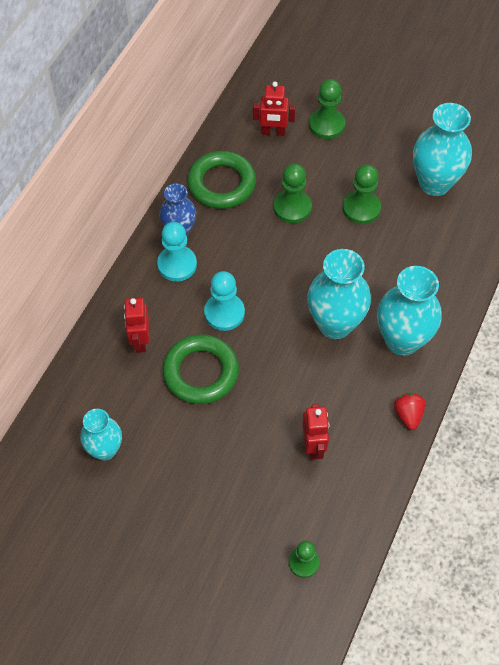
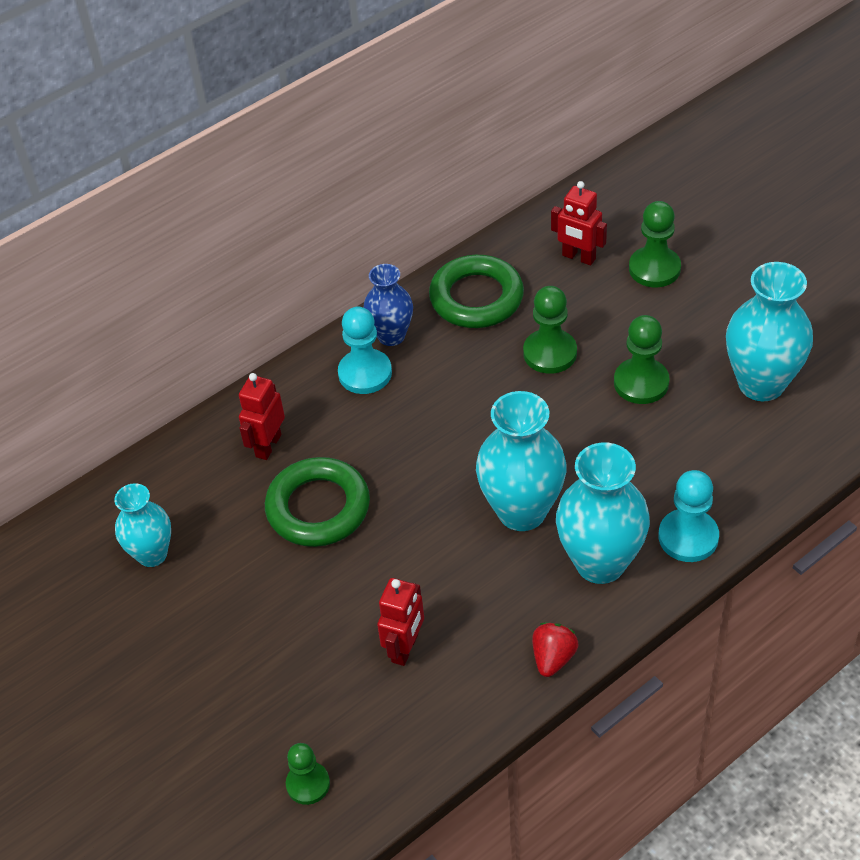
camera: 30 degrees right, 10 degrees down
turquoise pawn [204,271,245,331] -> turquoise pawn moved to [658,470,719,562]

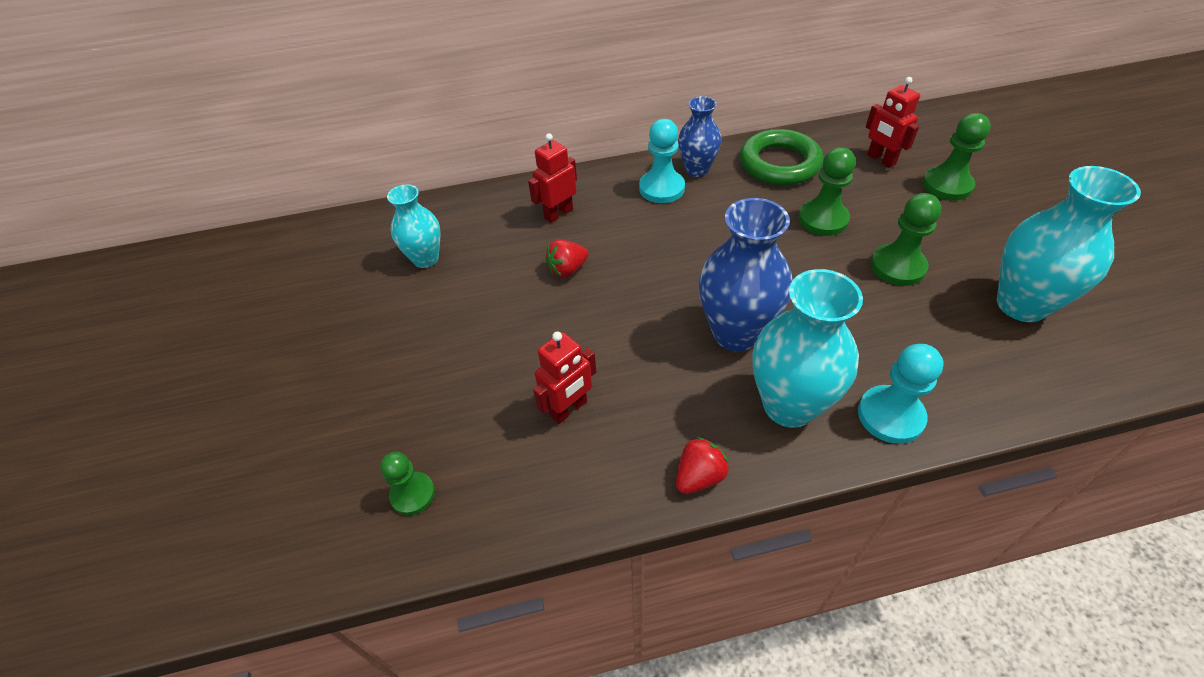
camera: 25 degrees right, 0 degrees up
green ring [265,457,370,547] -> red strawberry [545,239,589,278]
turquoise vase [476,391,567,531] -> blue vase [699,198,792,352]

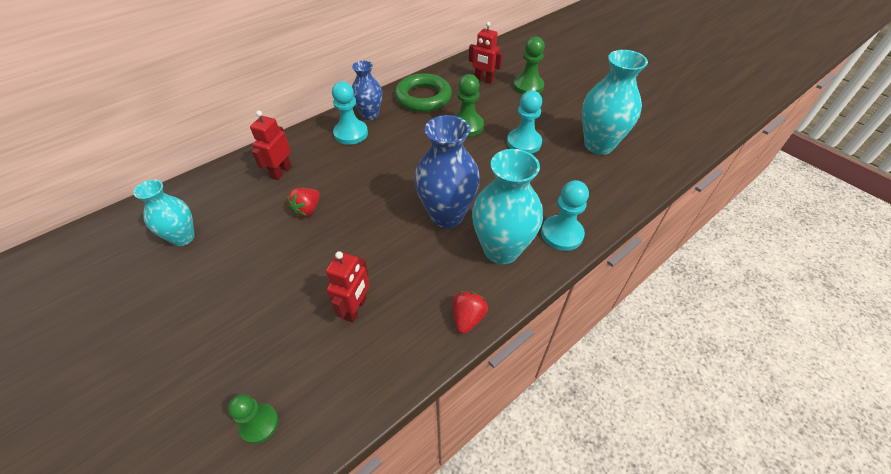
camera: 30 degrees left, 0 degrees up
green pawn [871,193,942,286] -> turquoise pawn [507,90,542,154]

